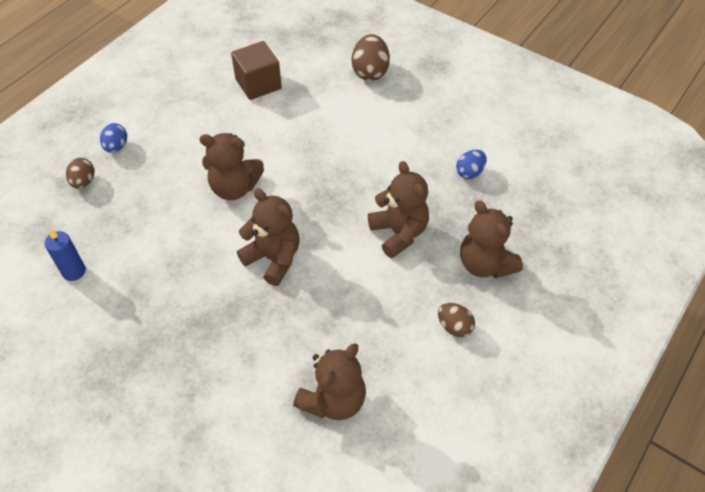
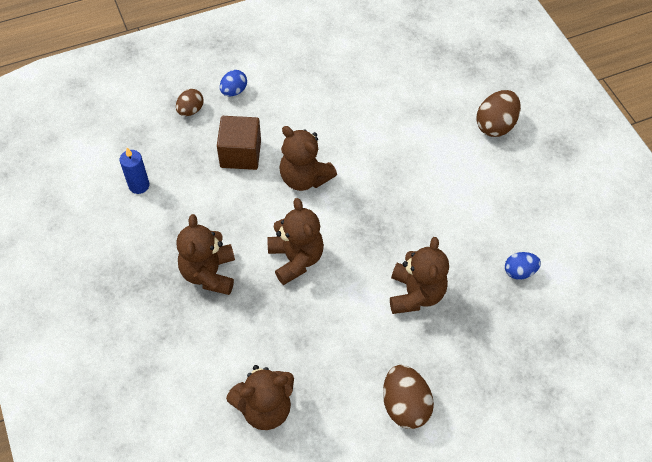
camera: 30 degrees right, 5 degrees up
brown cube [231,41,282,100] -> brown cube moved to [217,116,261,170]
brown egg [438,303,475,337] -> brown egg [383,365,434,429], size x1.62
brown teddy bear [460,200,523,279] -> brown teddy bear moved to [176,214,235,295]

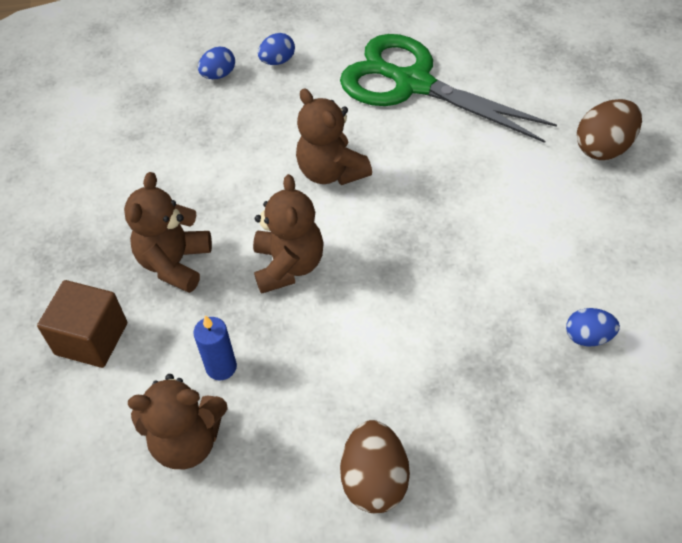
camera: 20 degrees right, 5 degrees down
blue candle [120,148,149,194] -> blue candle moved to [193,315,237,380]
brown egg [176,89,204,116] -> blue egg [198,46,235,79]
brown cube [217,116,261,170] -> brown cube moved to [37,280,127,368]
brown teddy bear [390,237,449,314] -> none
none -> green scissors [340,34,557,143]

